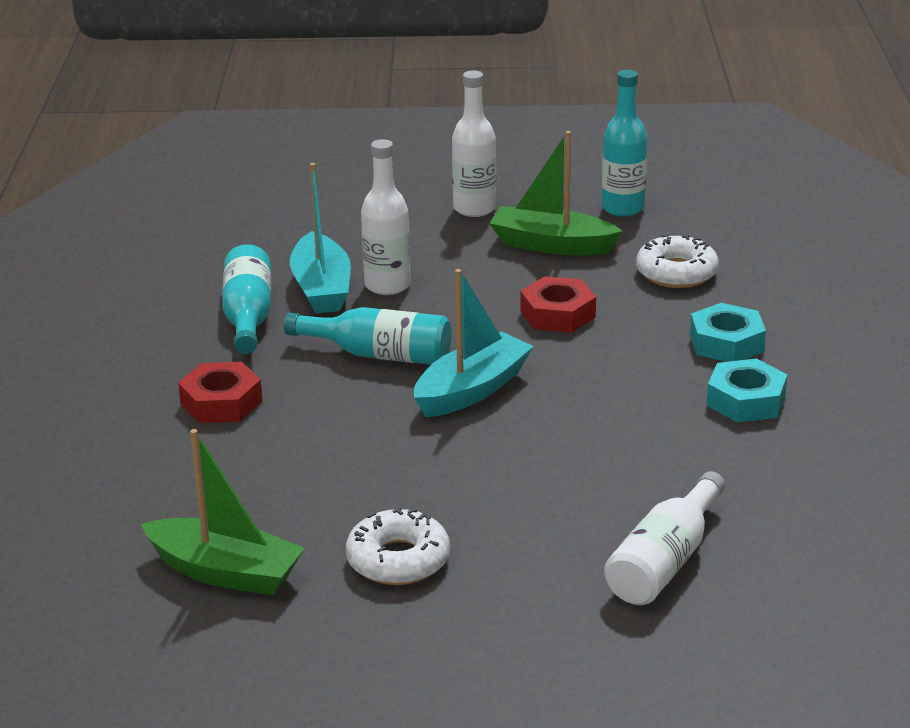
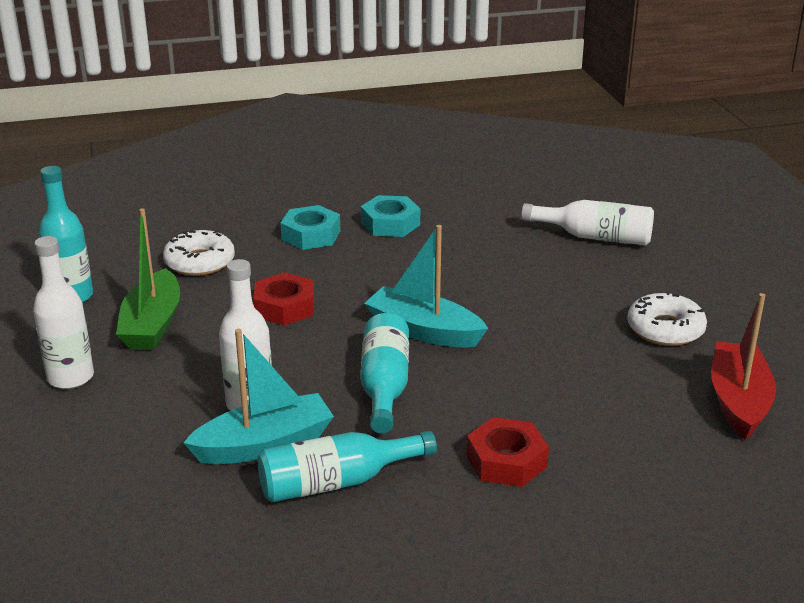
camera: 105 degrees left, 0 degrees up
green boat [141,429,305,596] -> red boat [711,293,776,440]

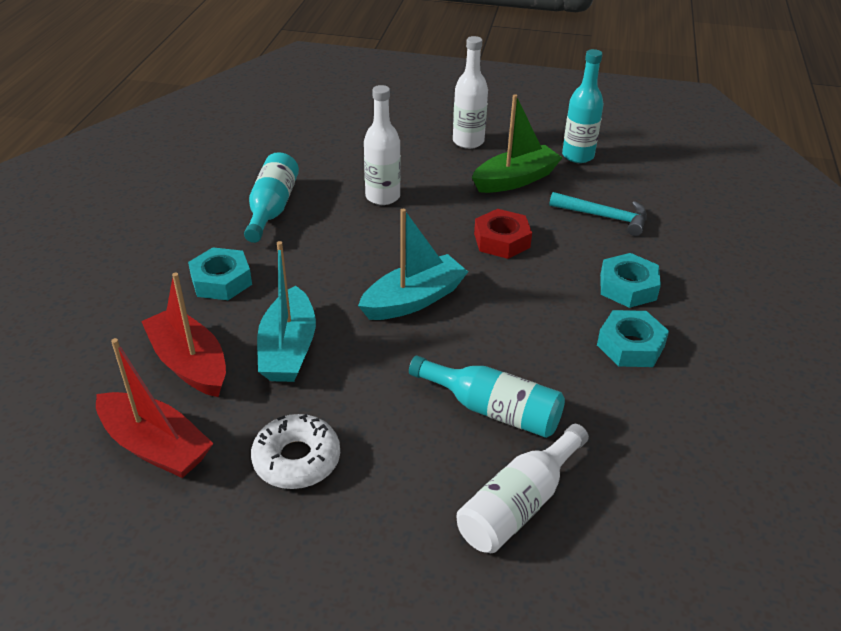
camera: 115 degrees right, 10 degrees up
green boat [116,208,180,350] -> green boat turned 120 degrees clockwise [472,94,562,193]
white donut [163,230,235,276] -> turquoise hammer [549,192,647,236]
turquoise boat [183,329,334,464] -> turquoise boat moved to [257,241,316,382]
turquoise bottle [360,313,409,434] -> turquoise bottle moved to [409,356,565,438]
red nut [466,417,549,487] -> turquoise nut [188,247,252,300]
none -> red boat [141,272,226,397]

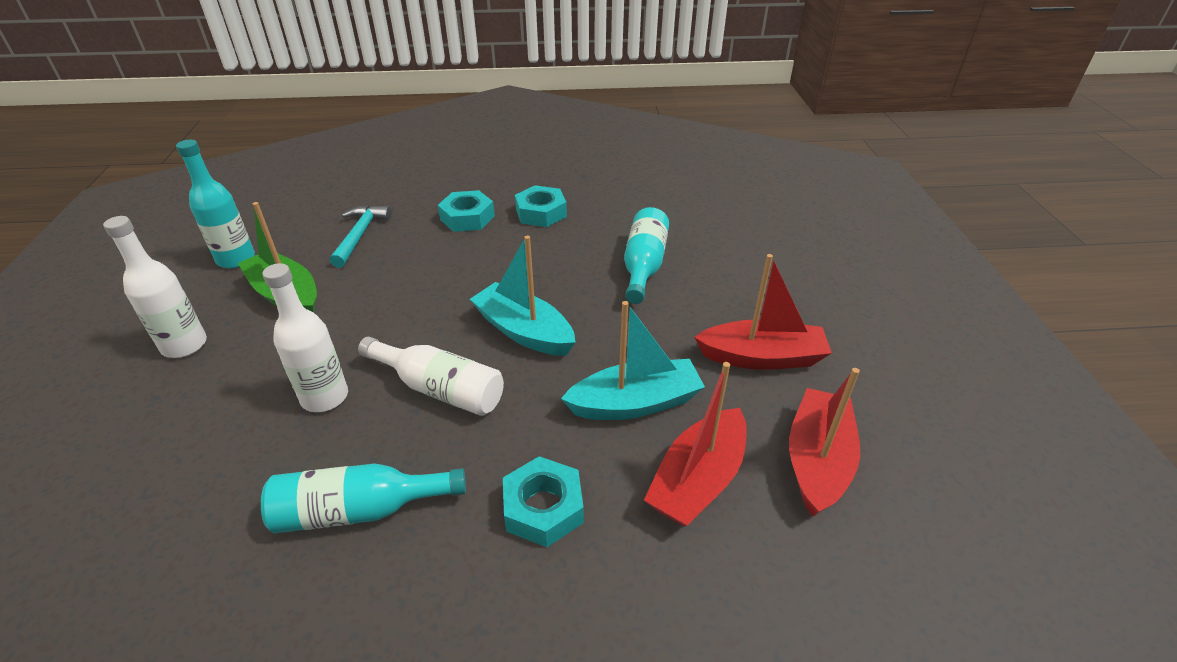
camera: 105 degrees left, 0 degrees up
white donut [251,414,340,489] -> red boat [694,254,832,370]
white bottle [456,424,589,553] -> white bottle moved to [358,337,504,416]
red nut [474,209,532,259] -> none

